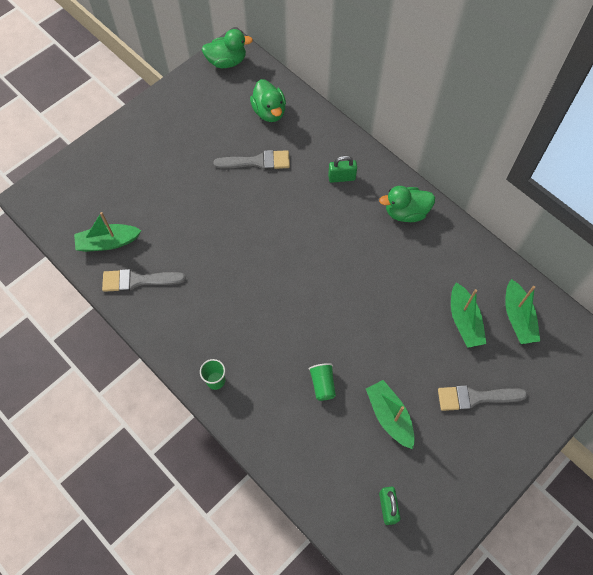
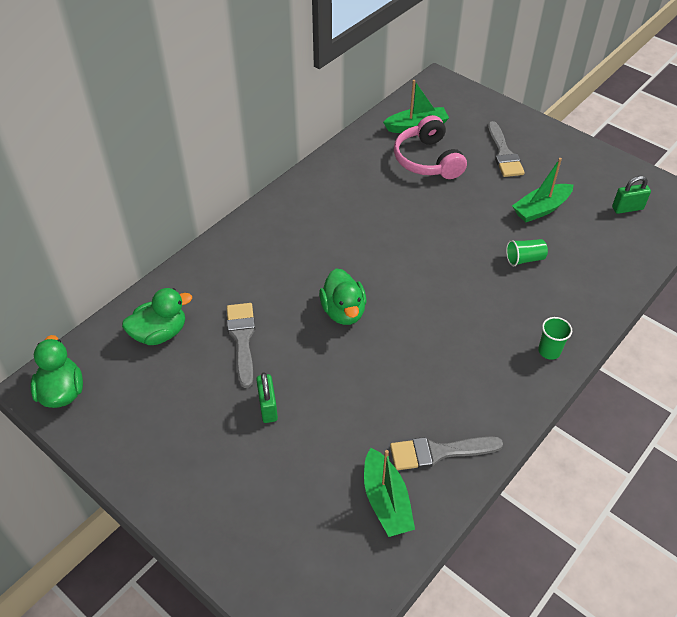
camera: 95 degrees left, 15 degrees down
grey brush [102,269,186,292] -> grey brush turned 90 degrees clockwise [390,437,503,470]
green padlock [328,156,357,183] -> green padlock moved to [256,372,278,423]
green duck [379,186,435,222] -> green duck moved to [319,268,366,325]
green boat [451,283,487,348] -> pink headphones [394,115,467,179]

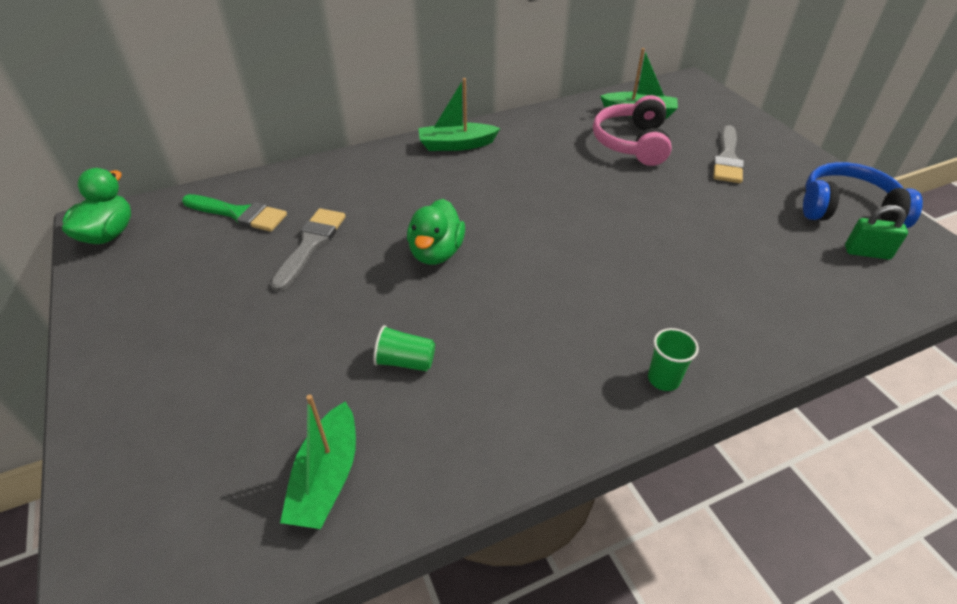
camera: 25 degrees right, 5 degrees down
green duck [122,288,192,345] -> green brush [182,194,287,232]
green padlock [256,372,278,423] -> none
grey brush [390,437,503,470] -> none
green cup [506,239,548,266] -> green cup moved to [373,325,435,371]
green boat [512,158,573,222] -> green boat moved to [418,78,501,151]
none -> blue headphones [803,162,923,228]

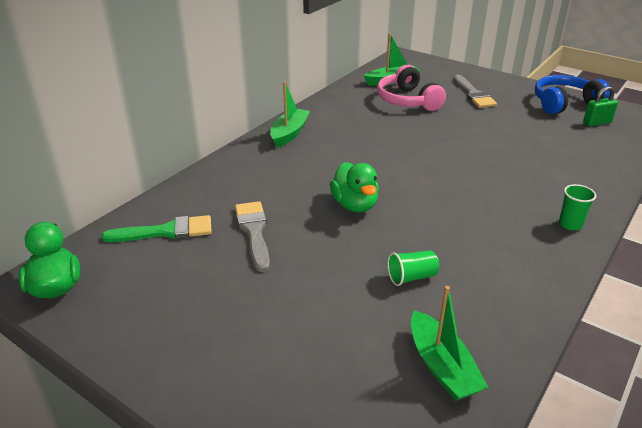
camera: 30 degrees left, 10 degrees down
green boat [418,78,501,151] -> green boat turned 150 degrees clockwise [270,81,310,148]

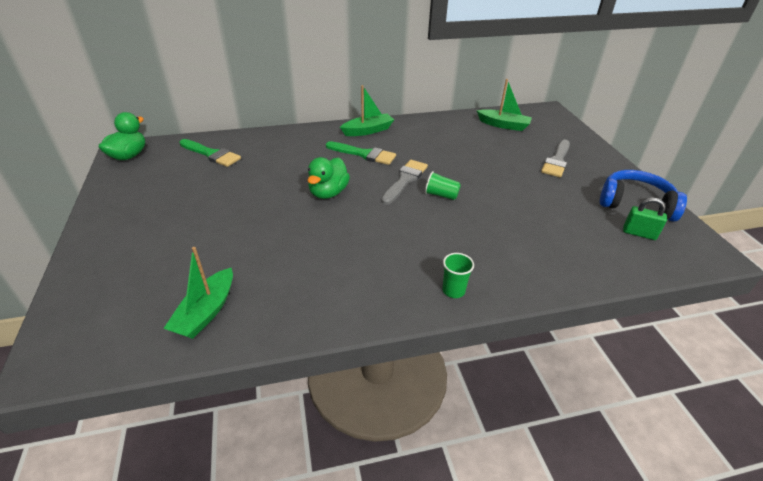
camera: 40 degrees right, 5 degrees up
grey brush [235,201,270,272] -> grey brush moved to [381,160,428,205]
pink headphones [377,65,446,111] -> none
green cup [387,250,439,286] -> green cup moved to [425,171,461,200]
none -> green brush [326,141,396,165]

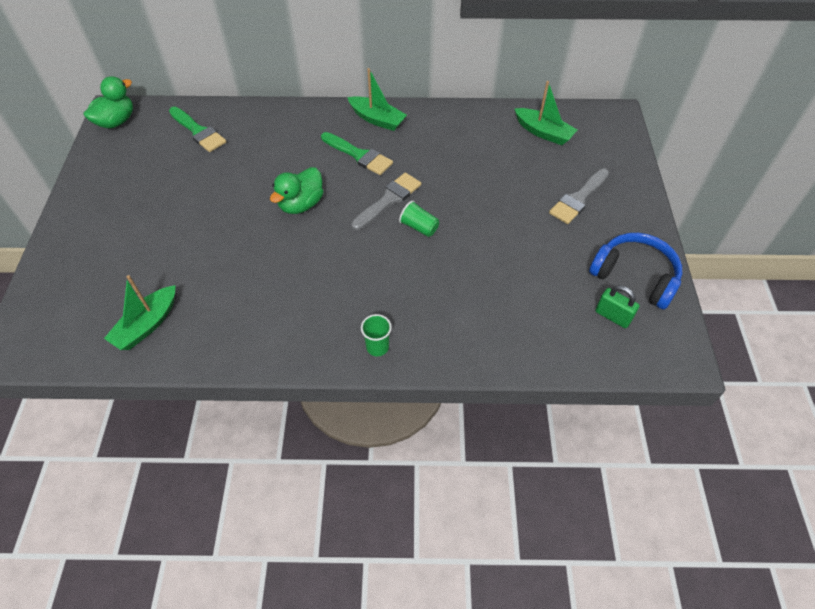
camera: 15 degrees right, 15 degrees up
green boat [340,85,394,136] -> green boat turned 45 degrees clockwise [347,68,407,131]

